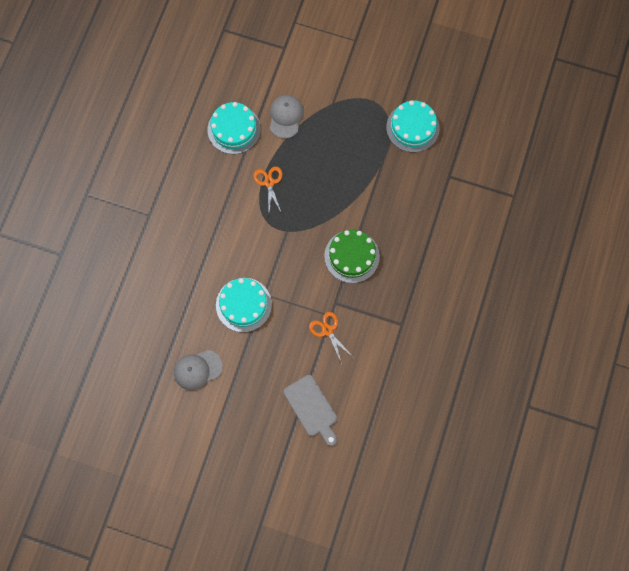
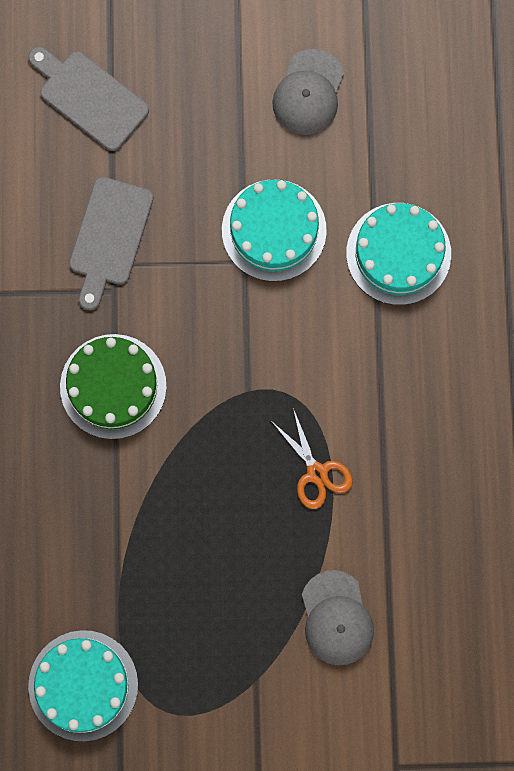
camera: 160 degrees right, 5 degrees up
grey cap [174,350,223,390] -> grey cap turned 150 degrees clockwise [272,49,344,135]
turquoise cake [208,102,261,154] -> turquoise cake moved to [346,203,451,305]
orange scissors [309,312,353,364] -> grey cutting board [69,177,154,310]

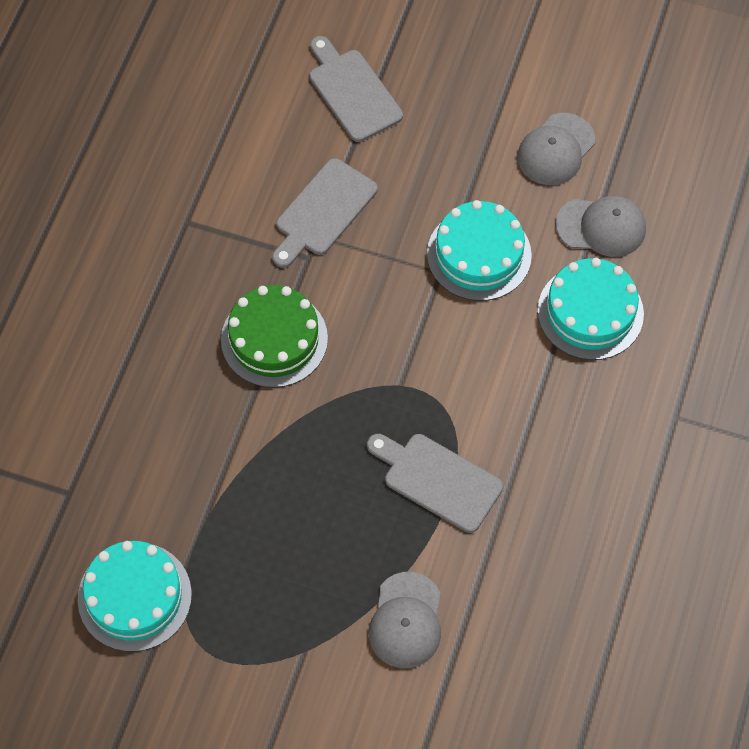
camera: 20 degrees right, 15 degrees down
orange scissors [271,408,353,509] -> grey cutting board [367,434,503,533]
none -> grey cap [556,196,646,257]

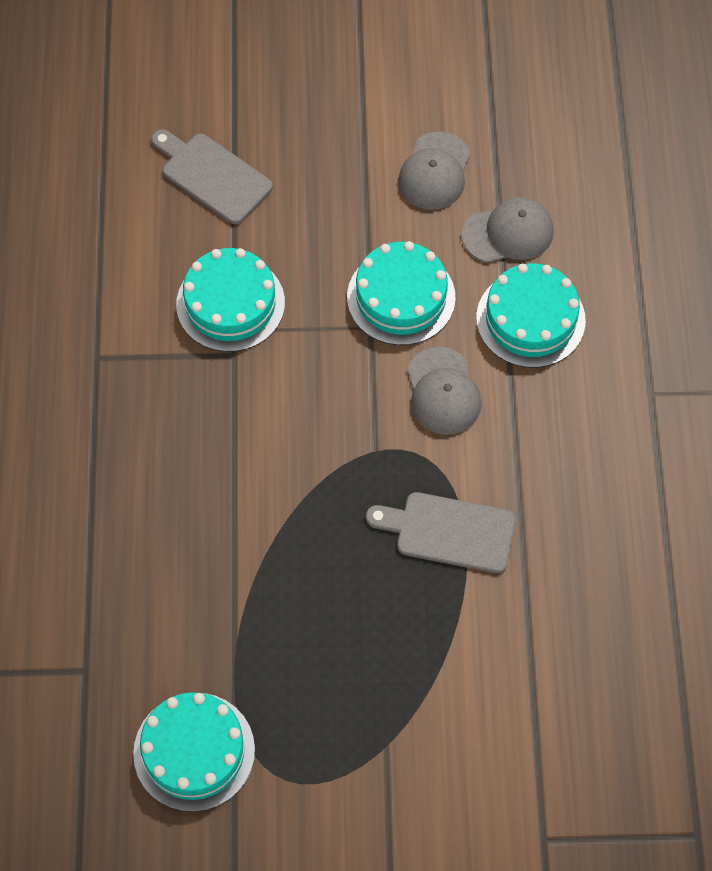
camera: 20 degrees left, 0 degrees up
green cake [221,285,328,388] -> none
grey cutting board [272,158,378,268] -> turquoise cake [176,248,285,352]
grey cap [369,572,441,668] -> grey cap moved to [407,347,482,435]

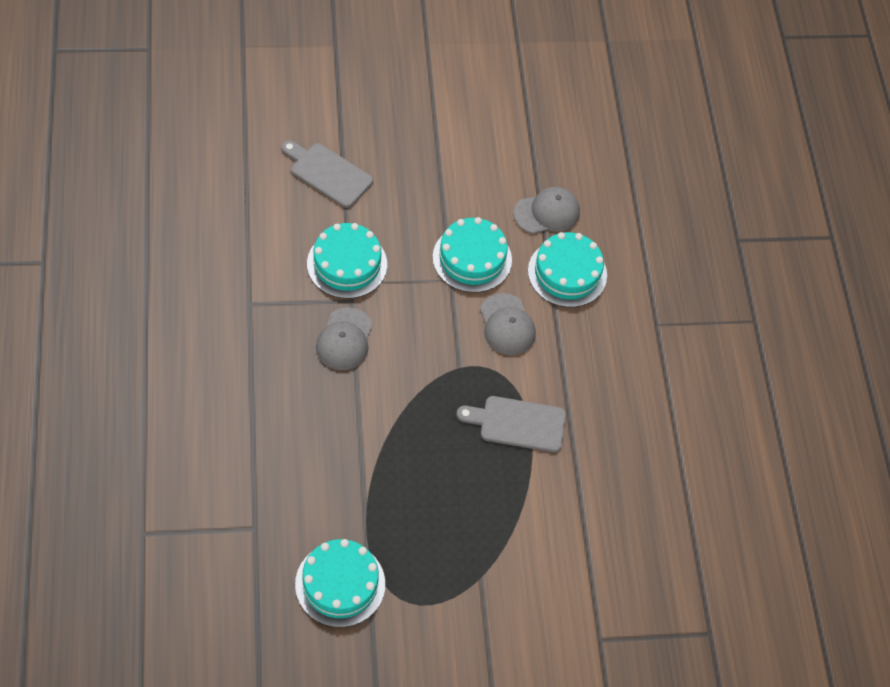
camera: 10 degrees left, 5 degrees down
grey cap [398,131,471,210] -> grey cap moved to [316,307,373,370]

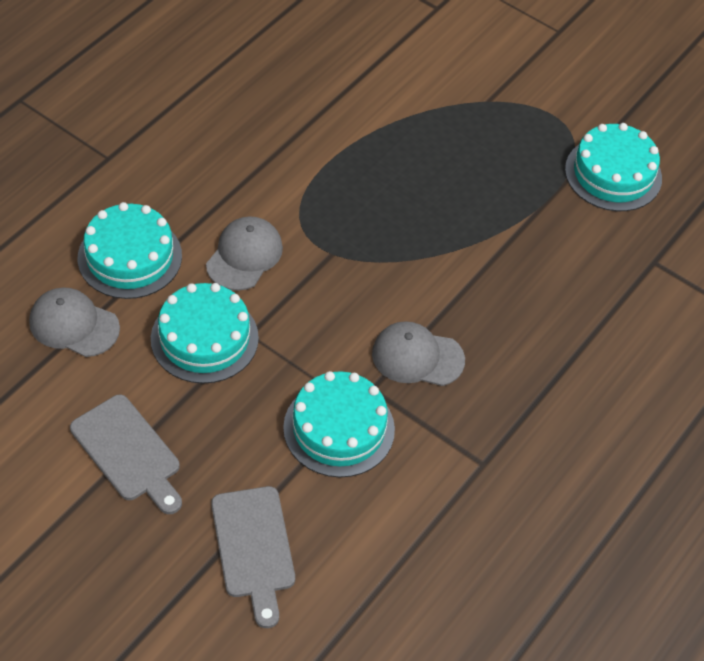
camera: 135 degrees left, 5 degrees down
grey cap [316,307,373,370] -> grey cap turned 135 degrees counterclockwise [372,321,465,386]
grey cutting board [456,396,566,452] -> grey cutting board moved to [70,395,182,514]

